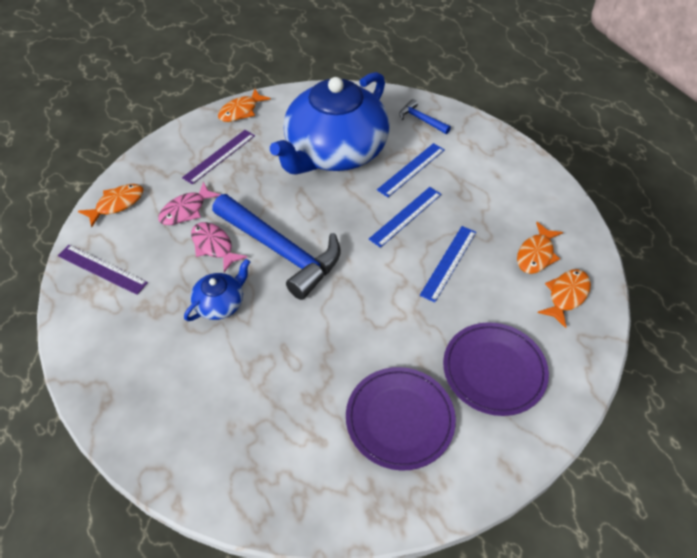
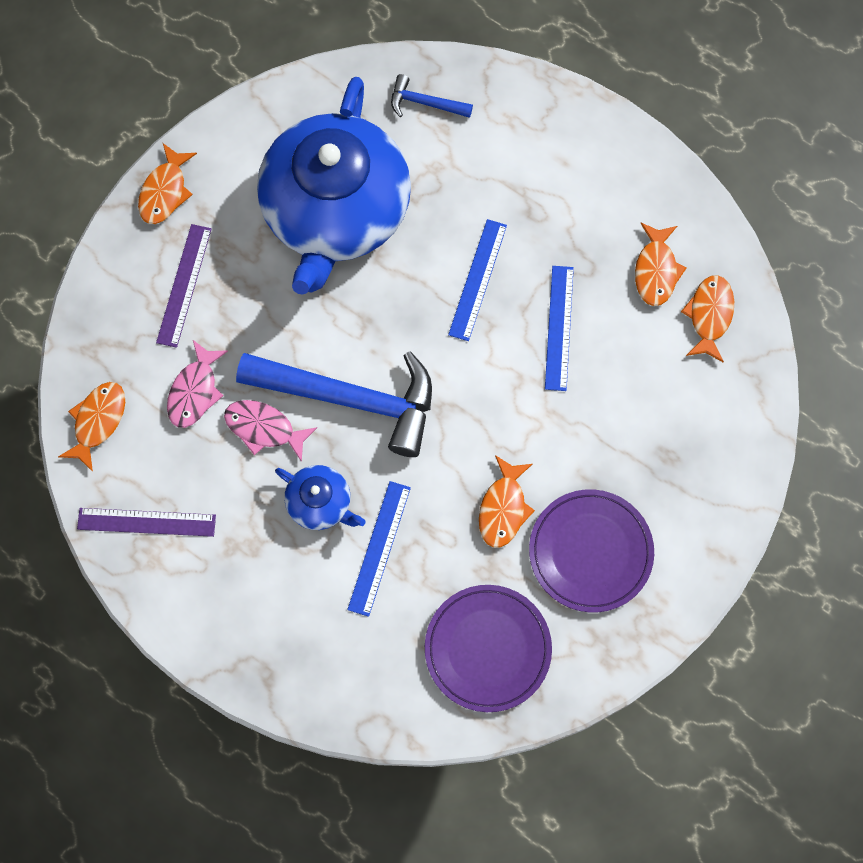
camera: 25 degrees left, 20 degrees up
blue teapot [184,259,250,321] -> blue teapot turned 105 degrees clockwise [275,465,366,530]
blue ruler [377,143,445,197] -> blue ruler moved to [347,481,411,617]
purple plate [443,322,549,416] -> purple plate moved to [425,585,552,712]
none -> orange fish [479,455,535,548]

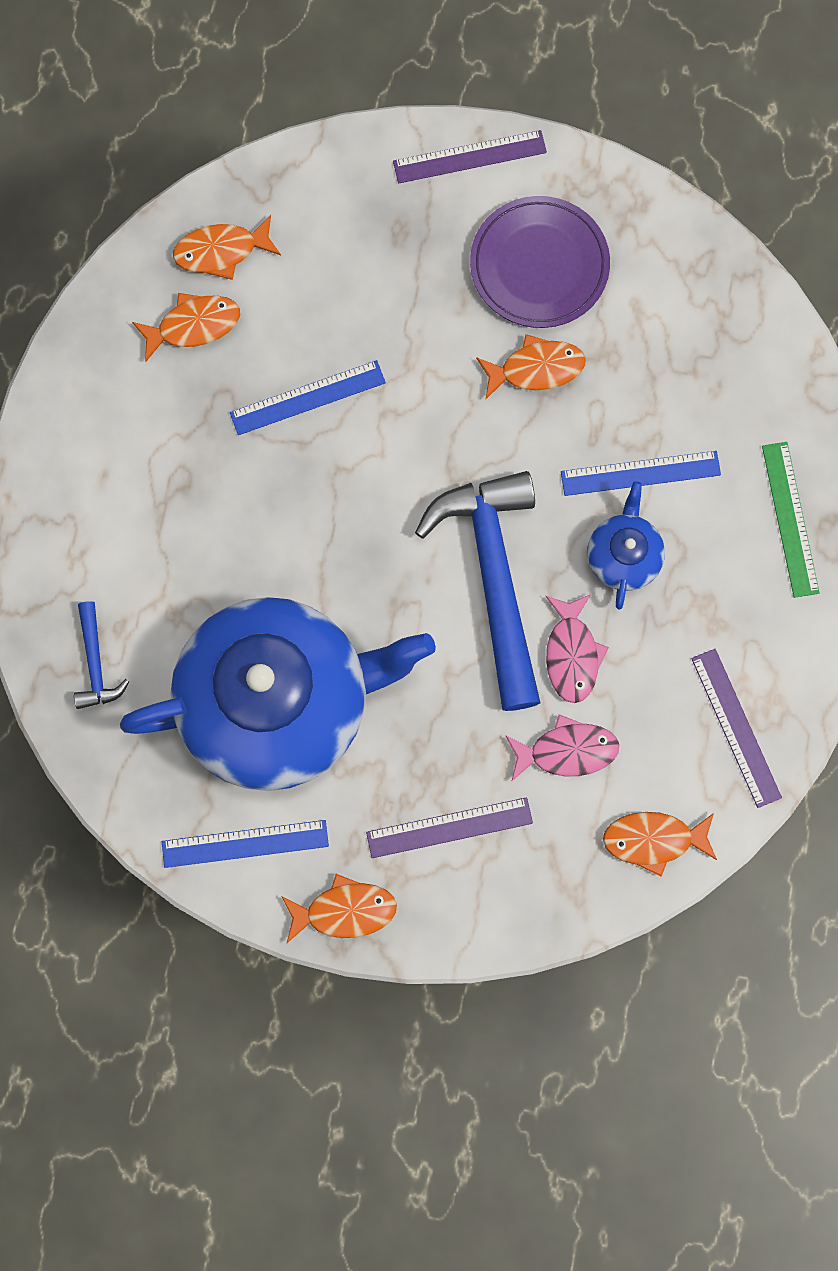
camera: 115 degrees left, 5 degrees up
purple plate [425,585,552,712] -> none
blue ruler [448,219,507,341] -> blue ruler moved to [162,820,329,868]
none -> purple ruler [393,130,547,184]
none -> green ruler [762,442,820,598]

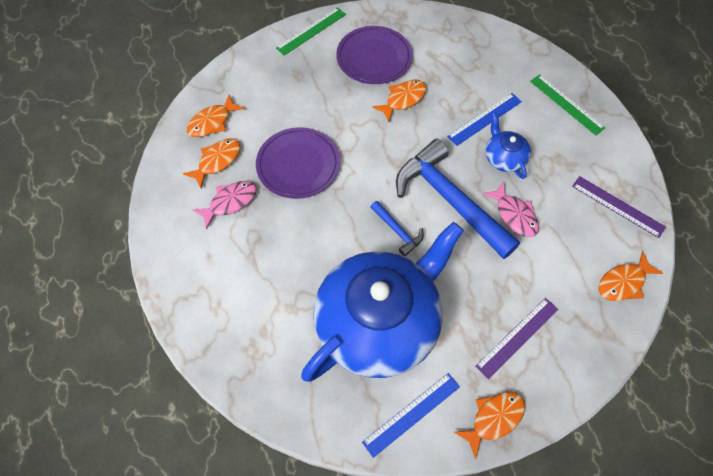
camera: 30 degrees left, 15 degrees down
blue hammer [74,601,129,709] -> blue hammer moved to [370,201,424,257]
blue ruler [230,360,386,435] -> purple plate [256,127,340,199]
purple ruler [393,130,547,184] -> green ruler [276,7,346,56]
pink fish [505,714,619,782] -> pink fish moved to [192,181,257,230]

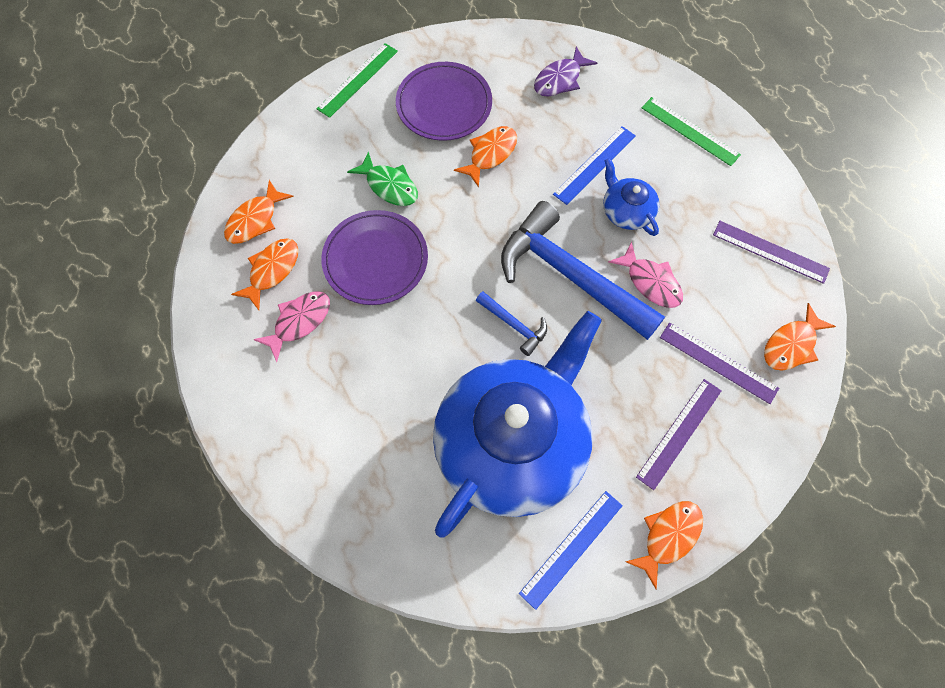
camera: 10 degrees left, 5 degrees up
none -> green fish [347,151,418,206]
none -> purple fish [534,46,597,97]
none -> purple ruler [660,323,779,404]

